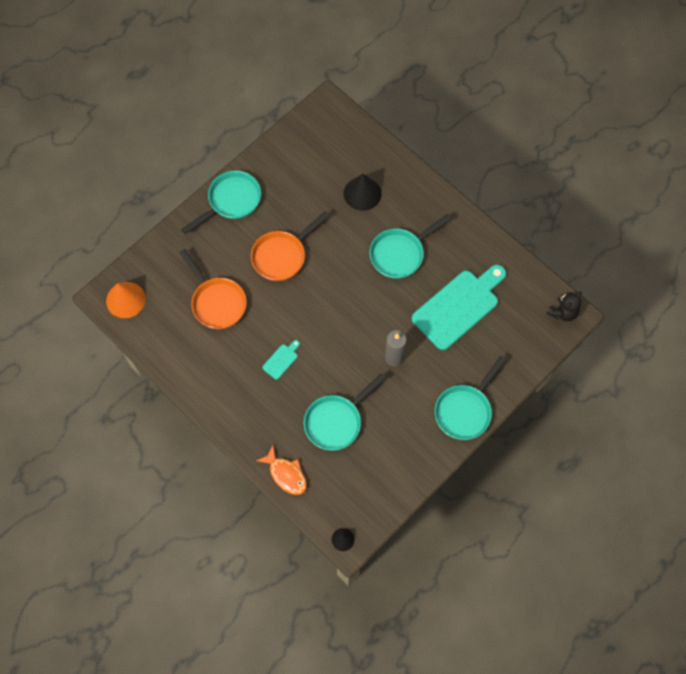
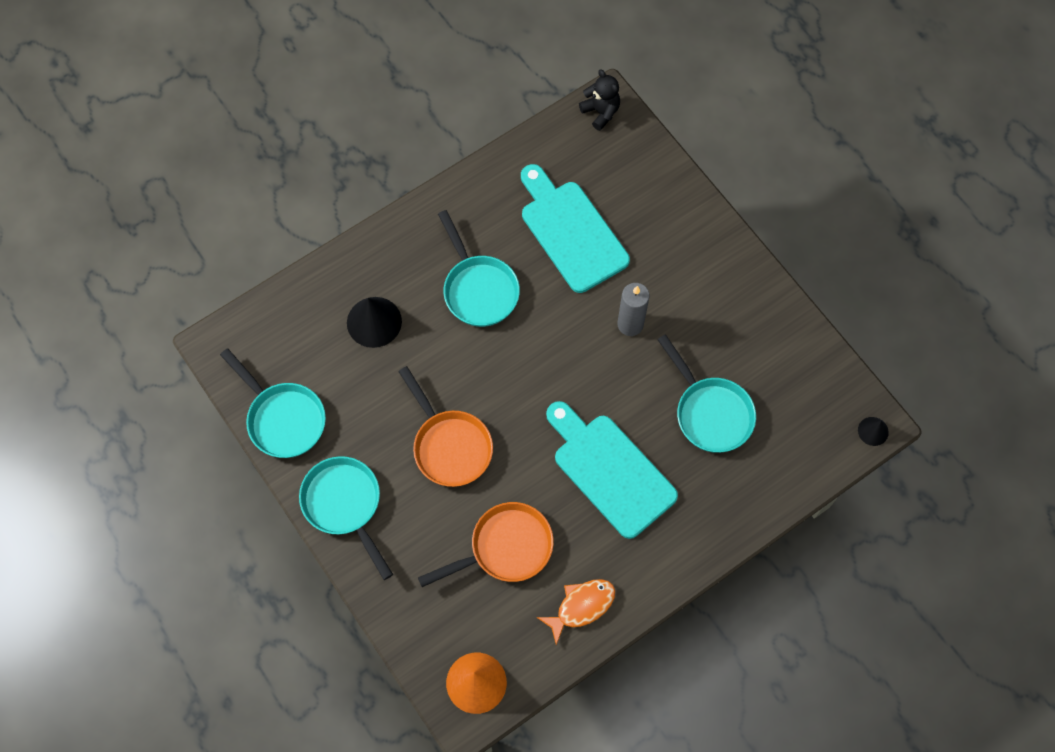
camera: 80 degrees left, 0 degrees up
orange fish [256,446,307,495] -> orange fish moved to [537,579,615,645]
turquoise cutting board [262,340,300,379] -> turquoise cutting board [546,401,678,539], size x2.42
turquoise pan [435,356,506,440] -> turquoise pan moved to [220,348,326,458]

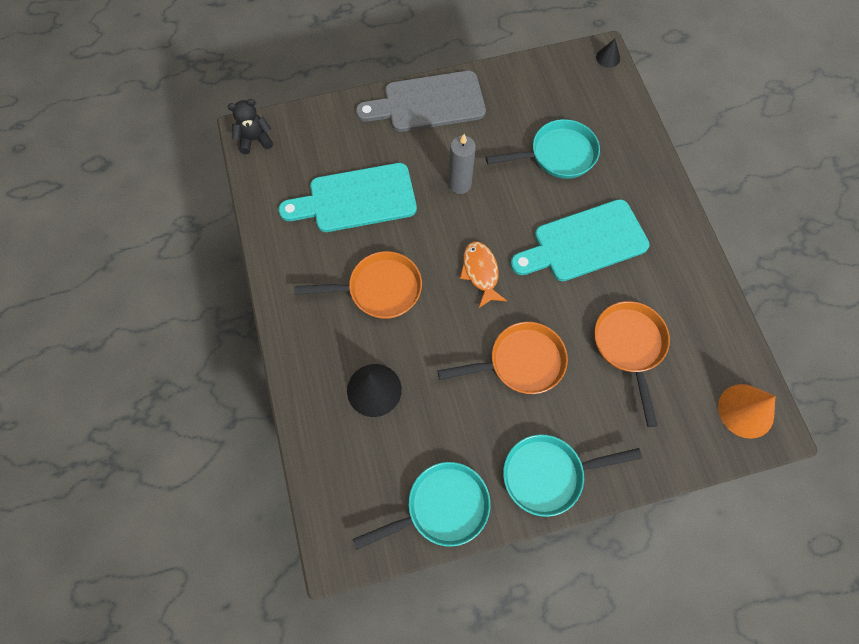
camera: 70 degrees left, 0 degrees up
turquoise pan [438,210,520,327] -> orange pan [294,251,422,319]
orange fish [537,579,615,645] -> orange fish moved to [460,242,507,308]
none -> grey cutting board [356,71,486,132]

